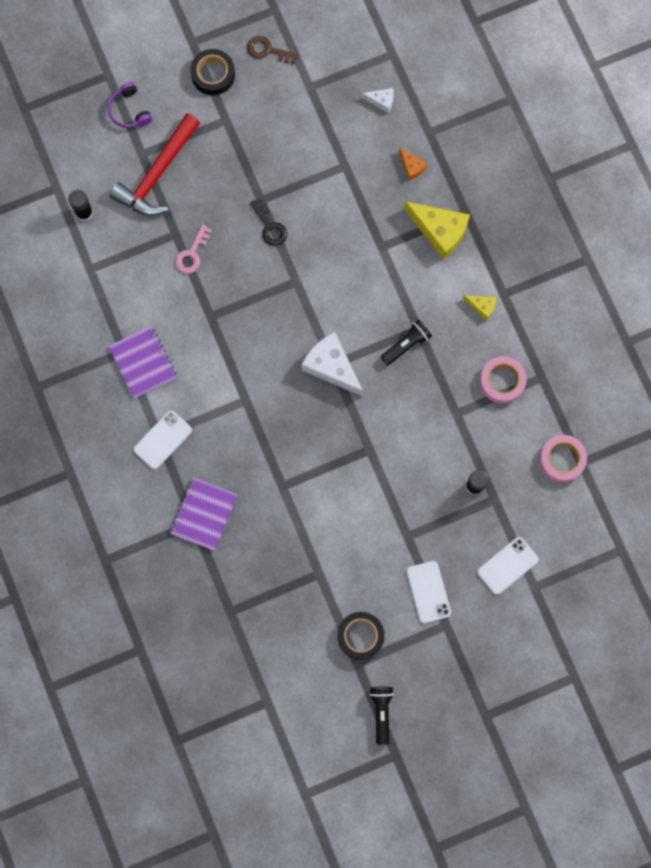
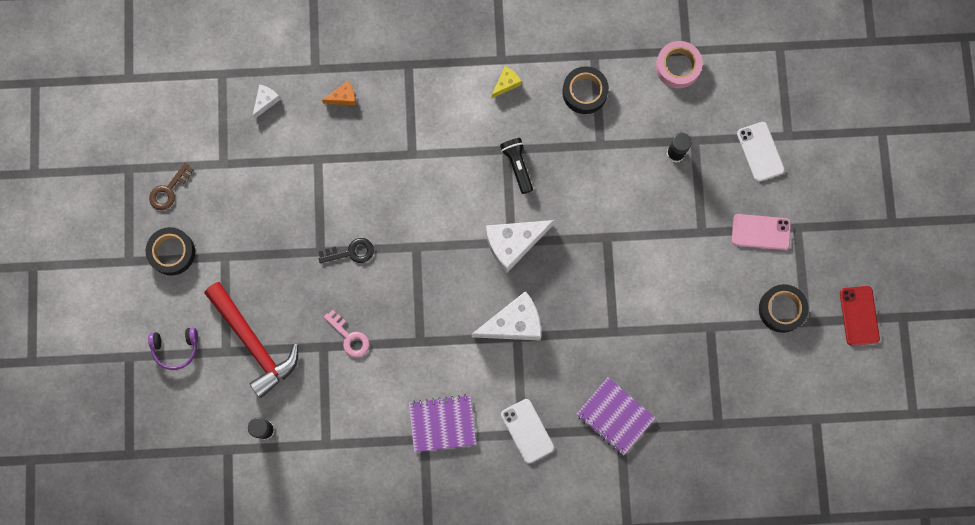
camera: 70 degrees left, 0 degrees up
black flashlight [369,687,394,745] -> red phone [840,286,880,346]
yellow cheese [404,201,470,260] -> none
white phone [406,561,451,623] -> pink phone [732,214,791,250]
pink tape [480,356,527,404] -> black tape [562,66,609,114]
none -> white cheese [471,291,541,341]

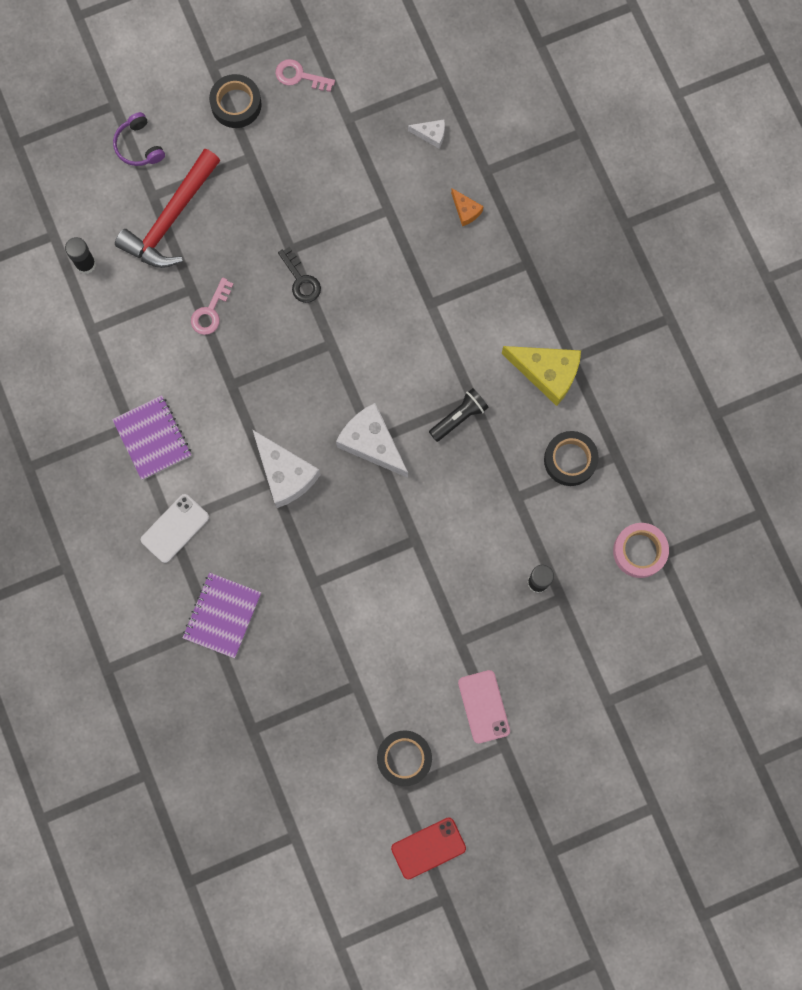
camera: 70 degrees right, 0 degrees up
brown key [149,162,194,210] -> pink key [275,59,335,92]
yellow cheese [492,66,522,98] -> yellow cheese [502,346,581,406], size x2.03
white phone [737,122,785,182] -> none

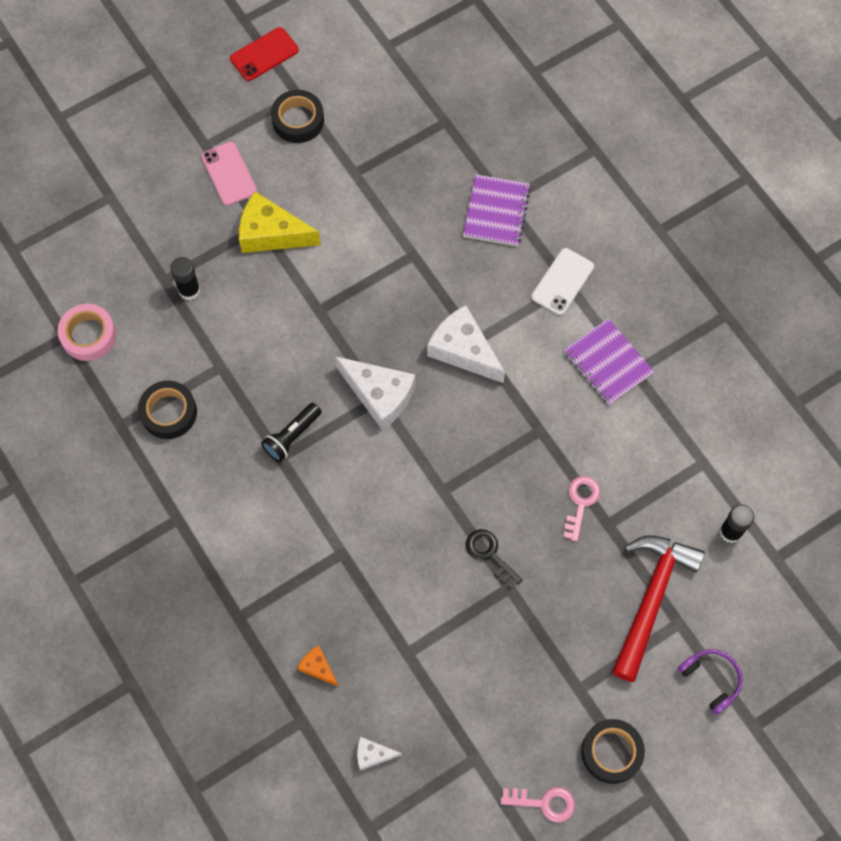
camera: 170 degrees right, 10 degrees down
yellow cheese [502,346,581,406] -> yellow cheese moved to [239,192,321,253]

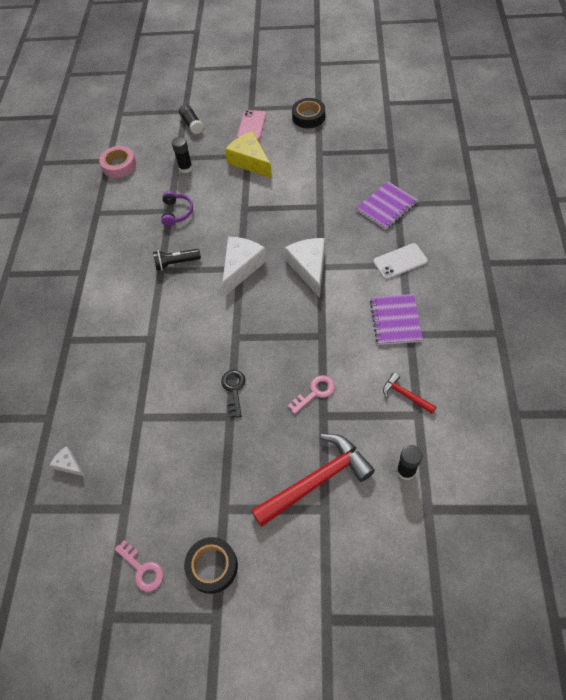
camera: 40 degrees right, 10 degrees down
black tape [138,381,197,439] -> none
red phone [230,27,299,81] -> none
orange cheese [298,645,339,687] -> none
white cheese [335,356,416,430] -> white cheese turned 135 degrees counterclockwise [222,237,267,296]
purple headphones [678,649,743,715] -> purple headphones moved to [161,191,193,226]
none -> black glue stick [179,104,203,134]
none -> red hammer [383,373,436,414]

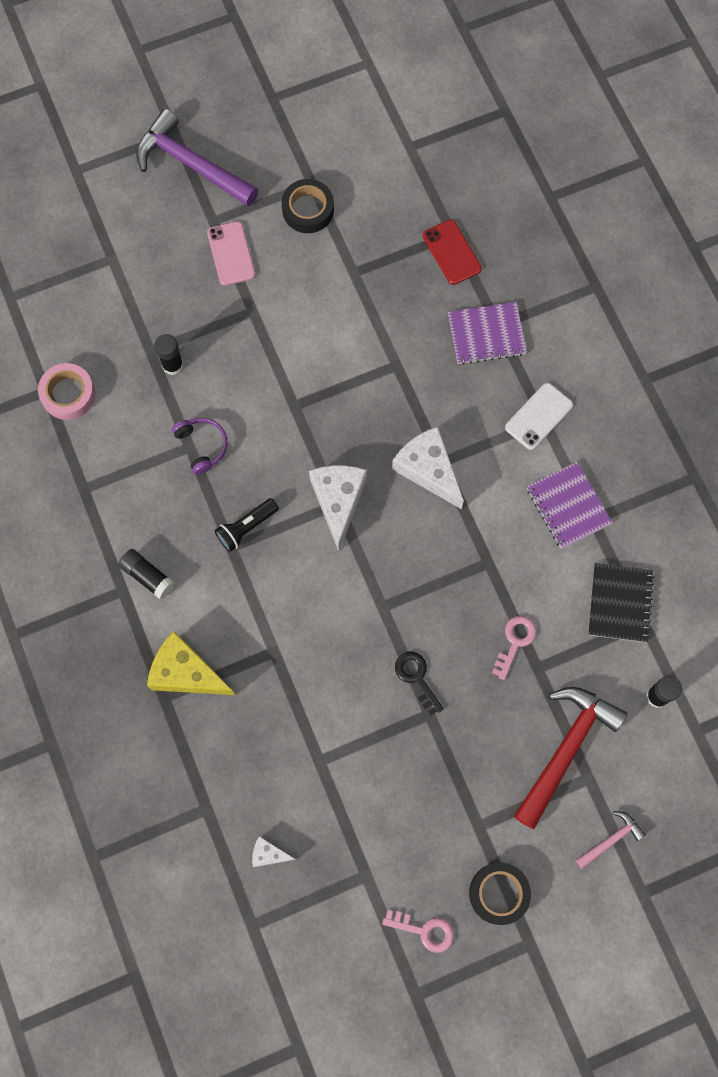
camera: 30 degrees left, 15 degrees up
black glue stick [179,104,203,134] -> black glue stick moved to [118,549,175,600]
yellow cheese [225,131,272,178] -> yellow cheese moved to [147,631,235,695]
purple notebook [357,182,418,229] -> purple notebook turned 60 degrees clockwise [448,302,527,365]
red hammer [383,373,436,414] -> black notebook [588,563,655,642]
none -> purple hammer [136,109,259,206]
none -> red phone [423,219,482,285]
none -> pink hammer [576,811,646,869]

